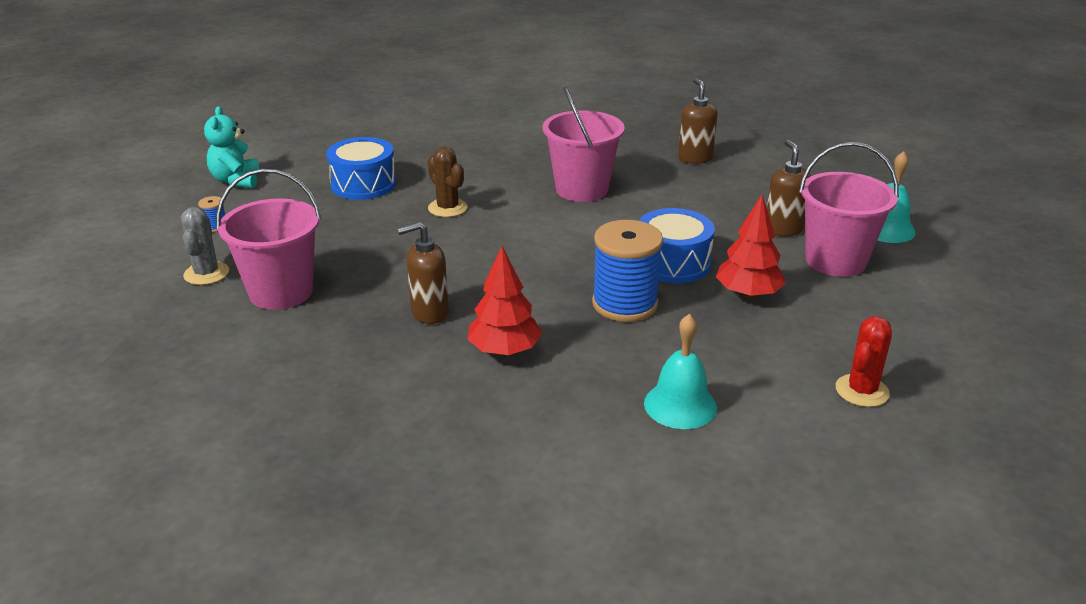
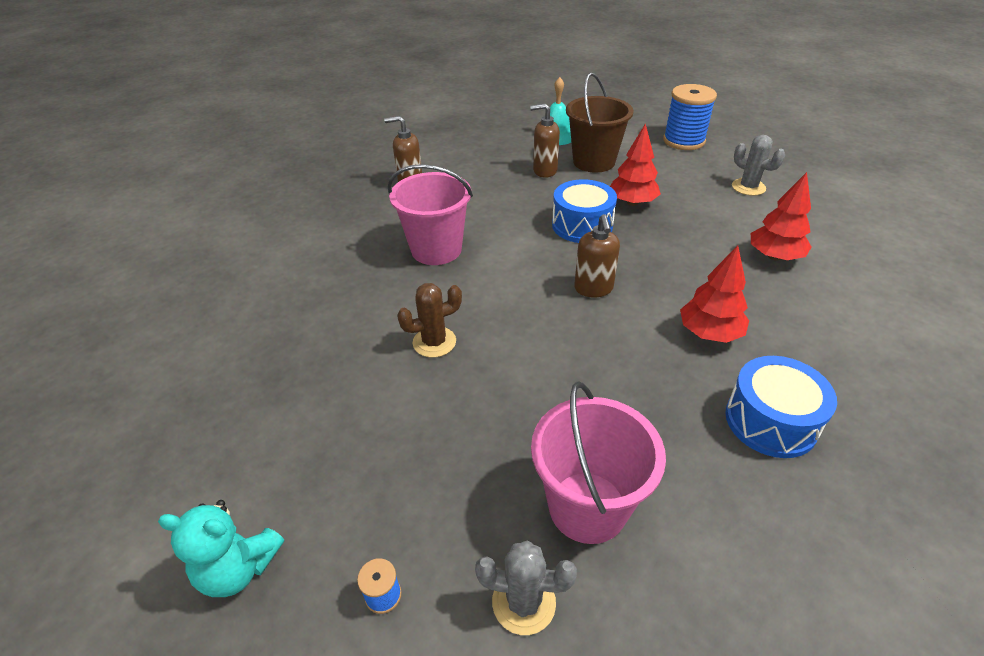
camera: 75 degrees left, 10 degrees up
blue drum [326,137,396,200] -> blue drum moved to [725,356,837,458]
brown soap dispenser [397,222,449,324] -> brown soap dispenser moved to [574,214,620,297]
blue spool [592,220,663,322] -> blue spool moved to [663,84,717,150]
turquoise bell [644,314,717,429] -> red tree [751,172,811,260]
pink bucket [799,142,899,277] -> brown bucket [566,73,634,172]
red cactus [836,316,892,407] -> grey cactus [732,135,785,196]

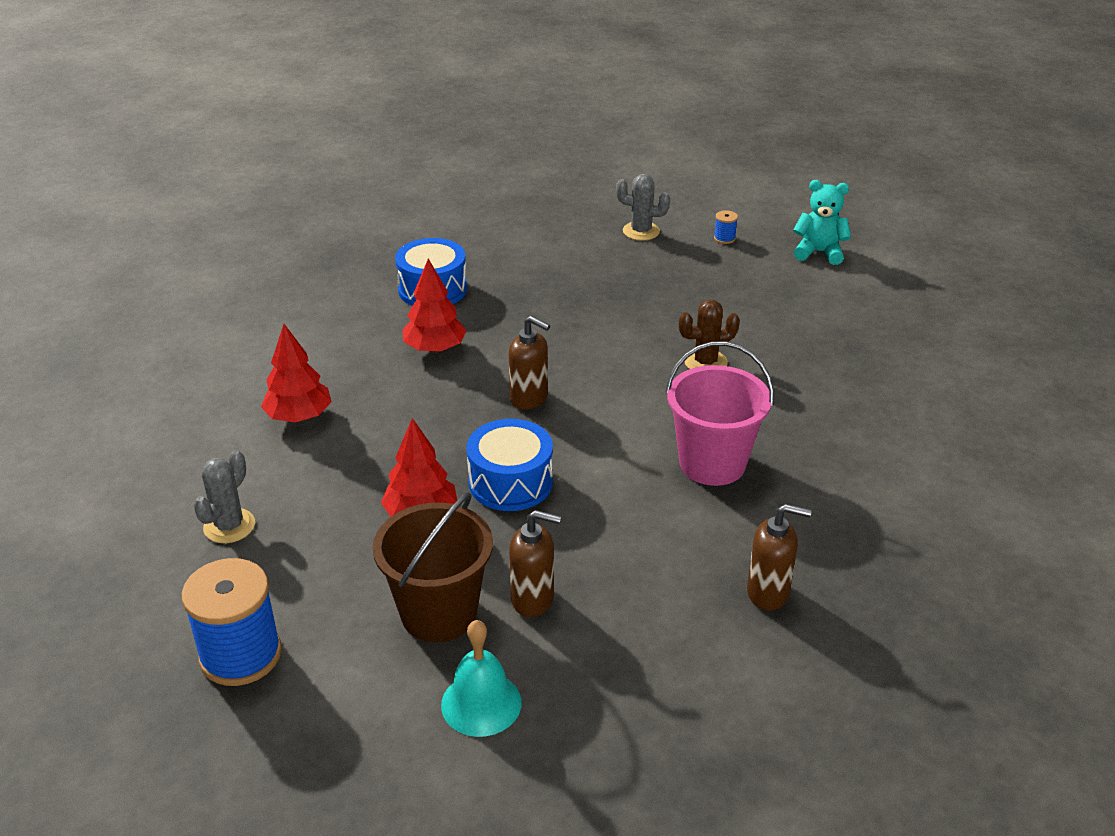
camera: 175 degrees left, 5 degrees down
pink bucket [531,381,666,544] -> none
brown soap dispenser [574,214,620,297] -> brown soap dispenser turned 120 degrees clockwise [509,316,550,410]
grey cactus [732,135,785,196] -> grey cactus turned 60 degrees clockwise [193,450,255,543]

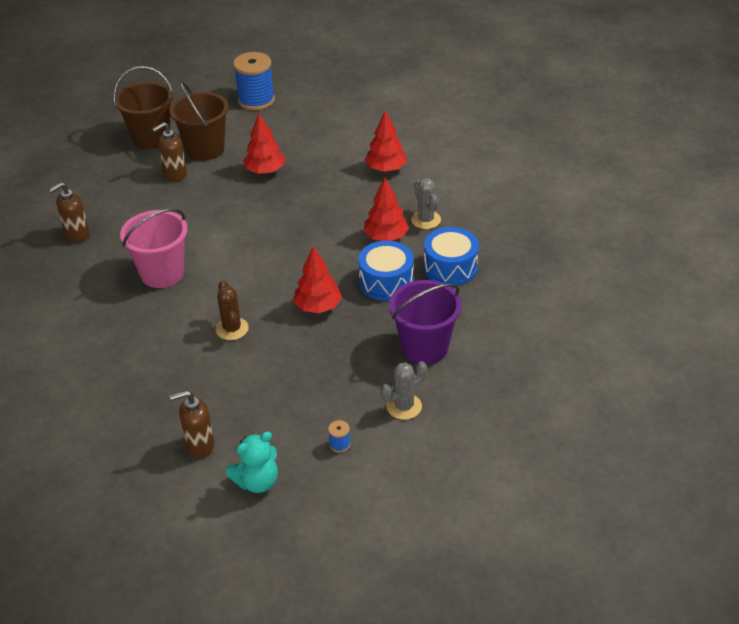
camera: 135 degrees right, 5 degrees up
grey cactus [193,450,255,543] -> grey cactus moved to [411,178,441,229]
turquoise bell [441,620,521,737] -> brown bucket [113,66,173,149]
blue drum [467,419,553,511] -> blue drum moved to [358,241,414,301]
brown soap dispenser [509,316,550,410] -> brown soap dispenser moved to [170,390,215,457]
brown cactus [679,300,740,369] -> brown cactus turned 45 degrees counterclockwise [216,280,249,340]
none -> red tree [293,246,342,313]
none -> purple bucket [389,280,462,365]

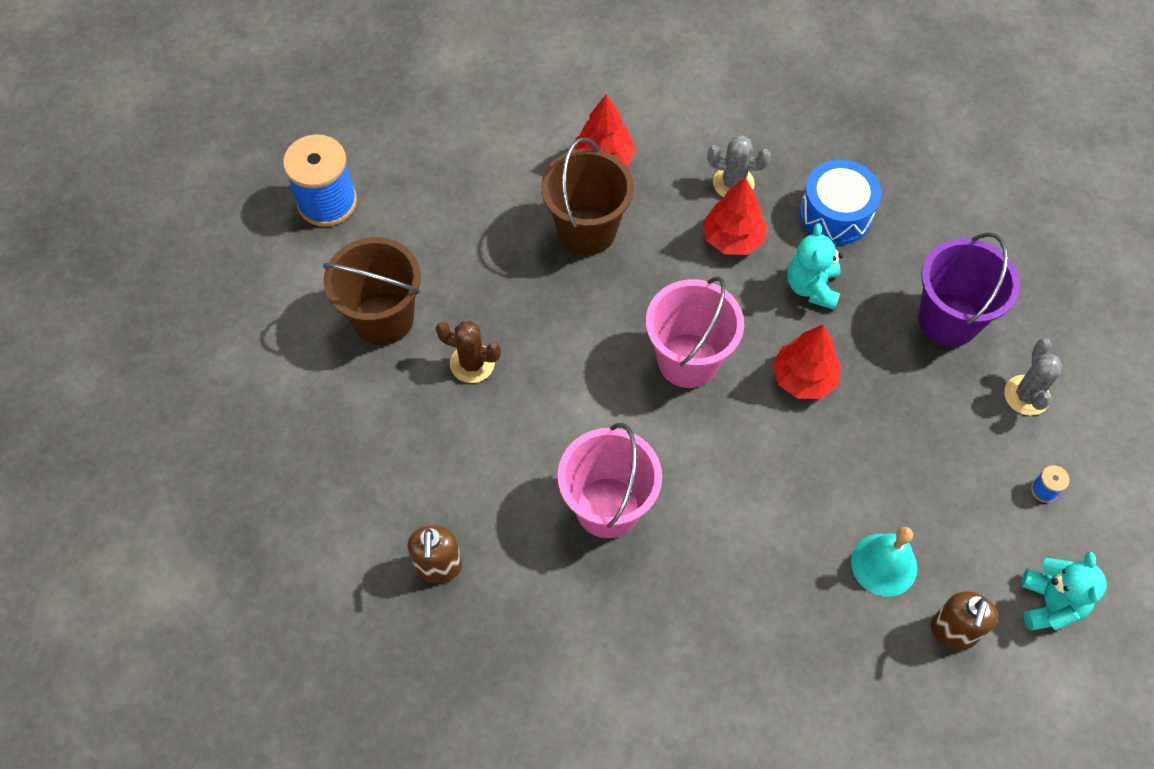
camera: 55 degrees left, 20 degrees up
brown bucket [113,66,173,149] -> brown bucket moved to [541,137,634,255]
brown soap dispenser [152,122,187,181] -> none
brown cactus [216,280,249,340] -> brown cactus moved to [436,321,501,383]
red tree [243,113,285,174] -> none
blue drum [358,241,414,301] -> turquoise teddy bear [787,223,843,310]
none -> pink bucket [646,276,744,388]
none -> turquoise bell [851,527,917,597]

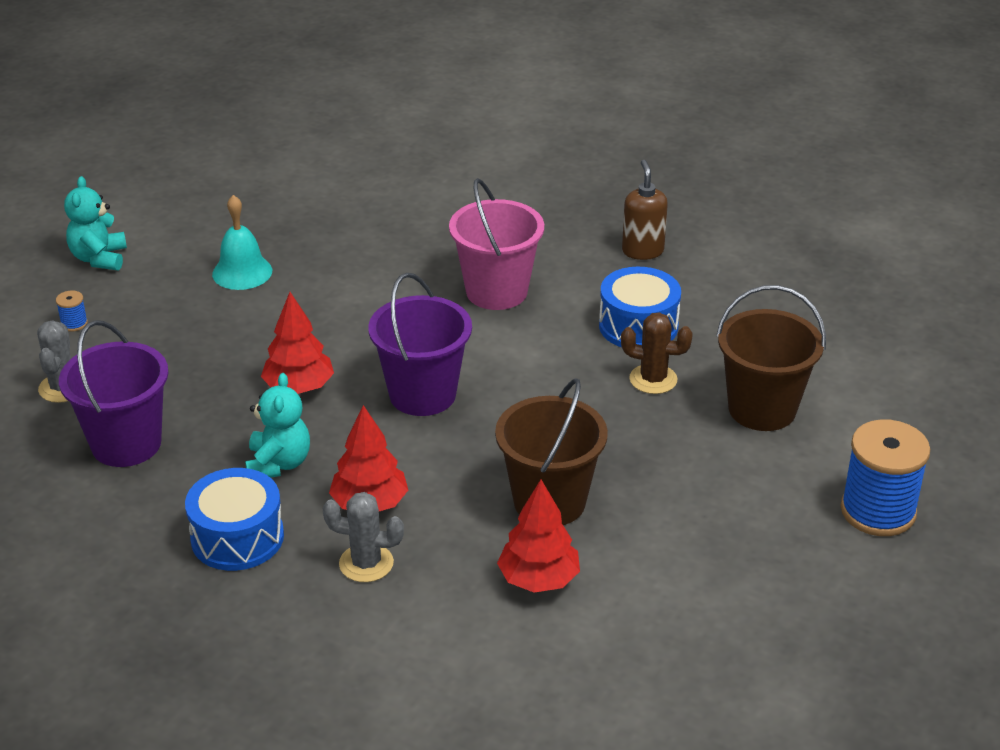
camera: 175 degrees right, 25 degrees down
pink bucket [646,276,744,388] -> purple bucket [368,273,472,416]
brown soap dispenser [930,591,998,650] -> none
none -> blue drum [599,267,681,347]

